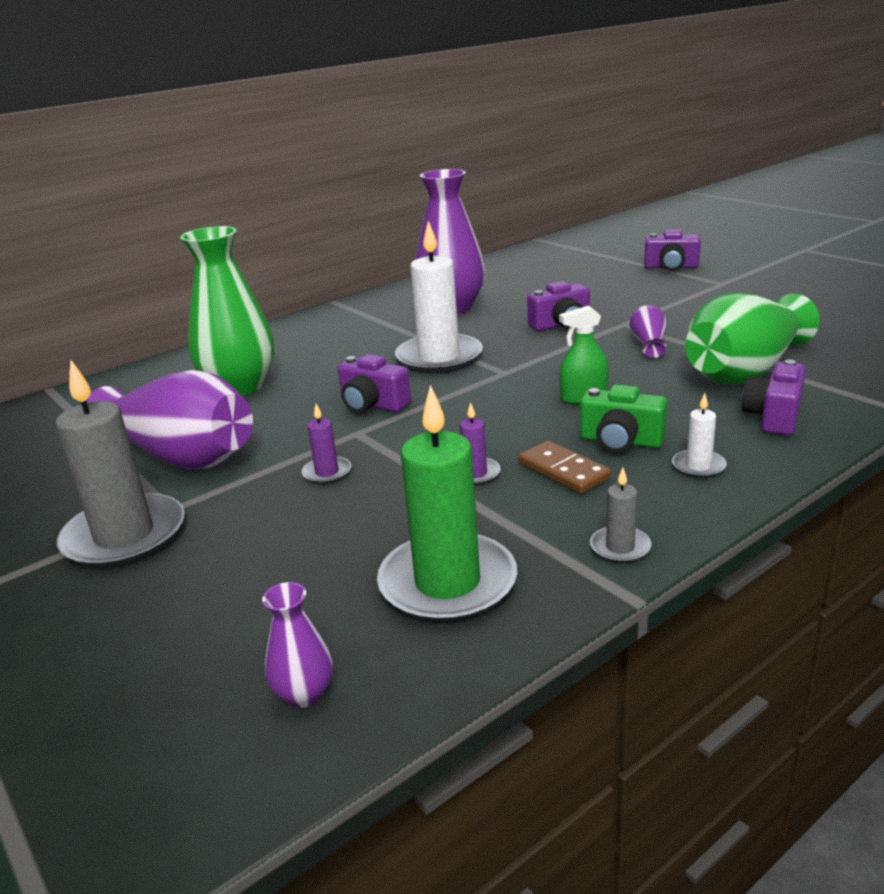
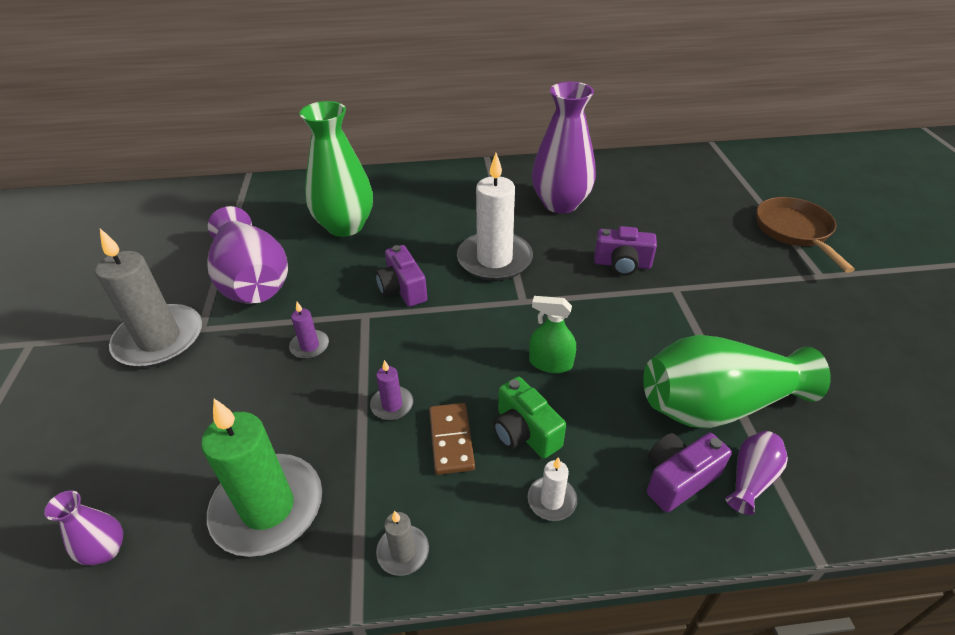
camera: 30 degrees right, 15 degrees up
purple vase [630,305,666,358] -> purple vase moved to [726,431,788,515]
purple camera [644,229,701,271] -> brown pan [756,197,855,273]

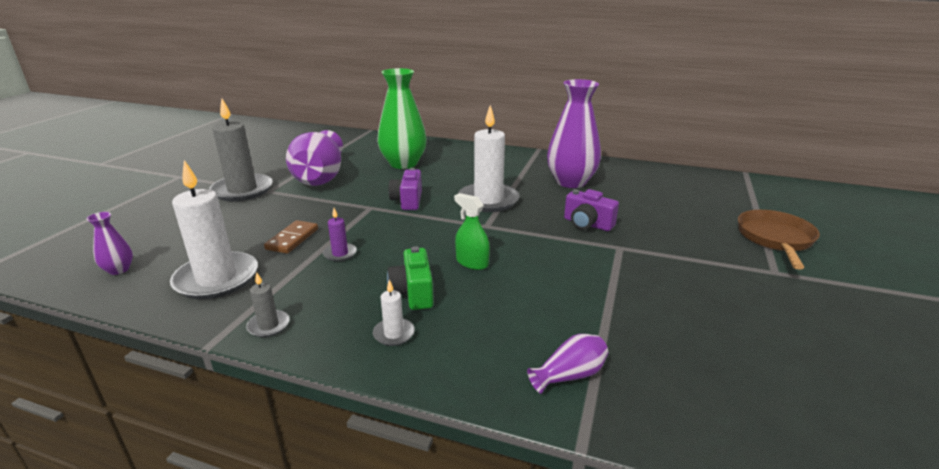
camera: 25 degrees right, 15 degrees down
green candle [201,399,322,557] -> white candle [170,160,258,299]
purple candle [289,302,329,359] -> none
brown domino [429,403,475,475] -> brown domino moved to [264,220,318,254]
green vase [643,335,831,428] -> none
purple camera [647,433,732,513] -> none

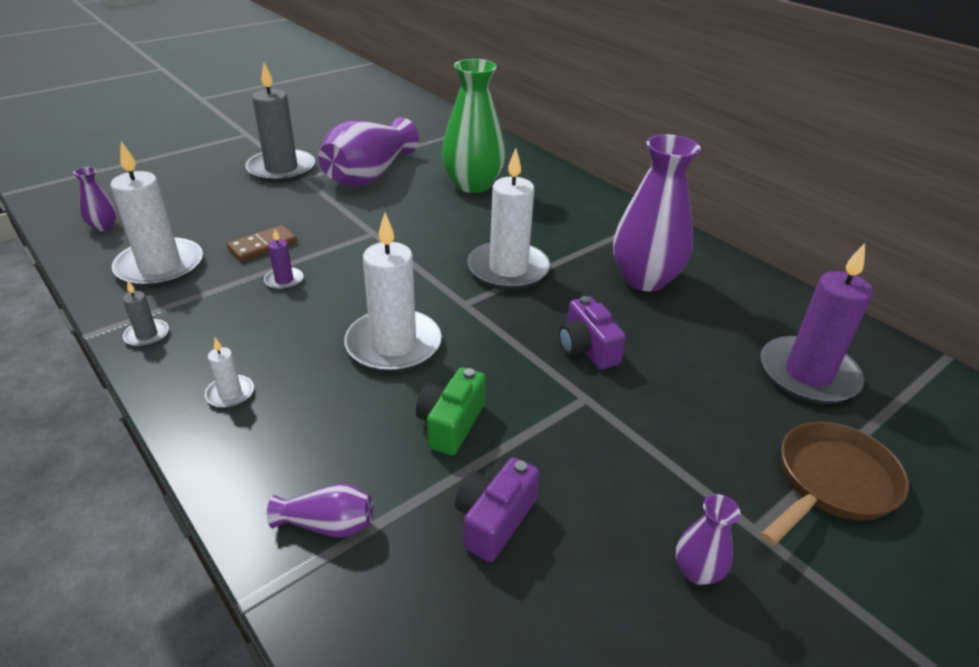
camera: 30 degrees right, 10 degrees up
green camera [387,246,433,310] -> green camera moved to [416,367,486,456]
purple camera [388,168,422,210] -> purple camera moved to [455,457,539,562]
green spray bottle [454,193,490,270] -> white candle [344,213,442,373]
none -> purple vase [676,494,740,585]
none -> purple candle [761,243,873,404]

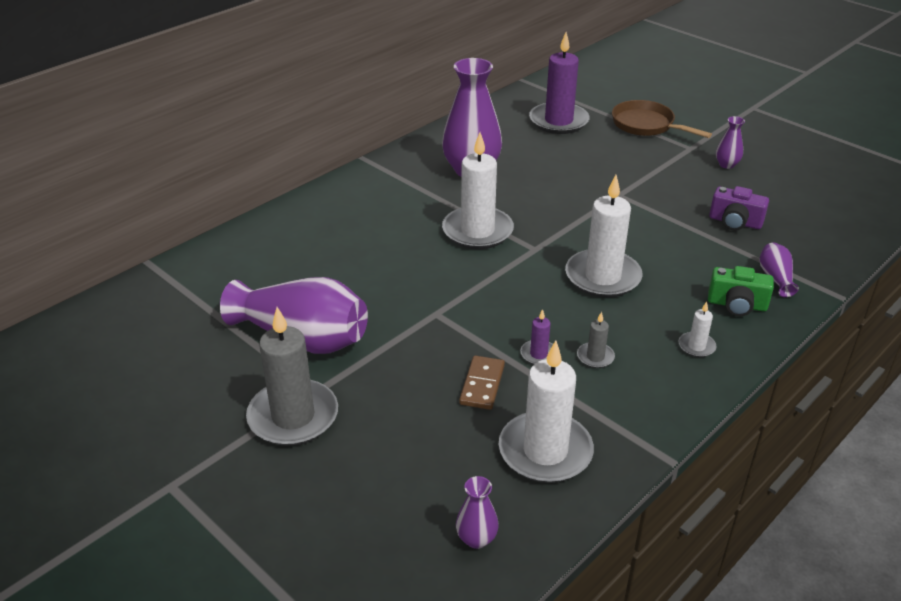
camera: 95 degrees left, 0 degrees up
grey candle [123,281,169,347] -> grey candle moved to [577,312,615,368]
brown domino [227,225,297,262] -> brown domino turned 60 degrees clockwise [459,356,505,410]
green camera [416,367,486,456] -> green camera moved to [708,266,774,316]
green vase [442,59,505,193] -> none
purple camera [559,296,626,370] -> none

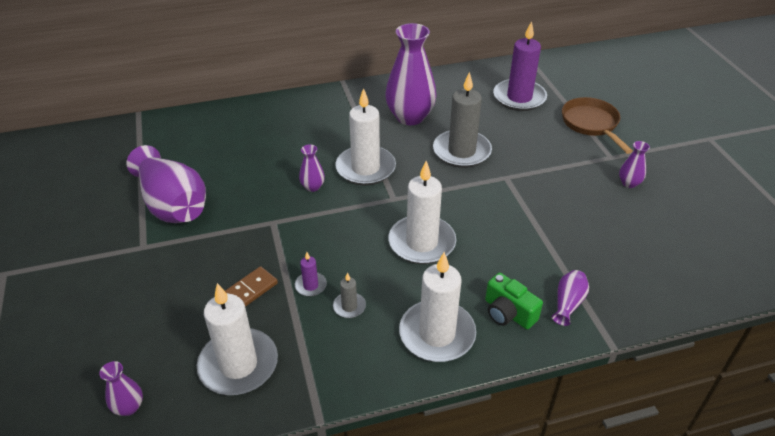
camera: 30 degrees right, 5 degrees up
grey candle [246,307,338,446] -> grey candle moved to [433,72,492,168]
white candle [679,302,717,357] -> white candle [399,252,476,362], size x2.24
purple camera [709,186,769,231] -> none
none -> purple vase [299,144,325,192]

